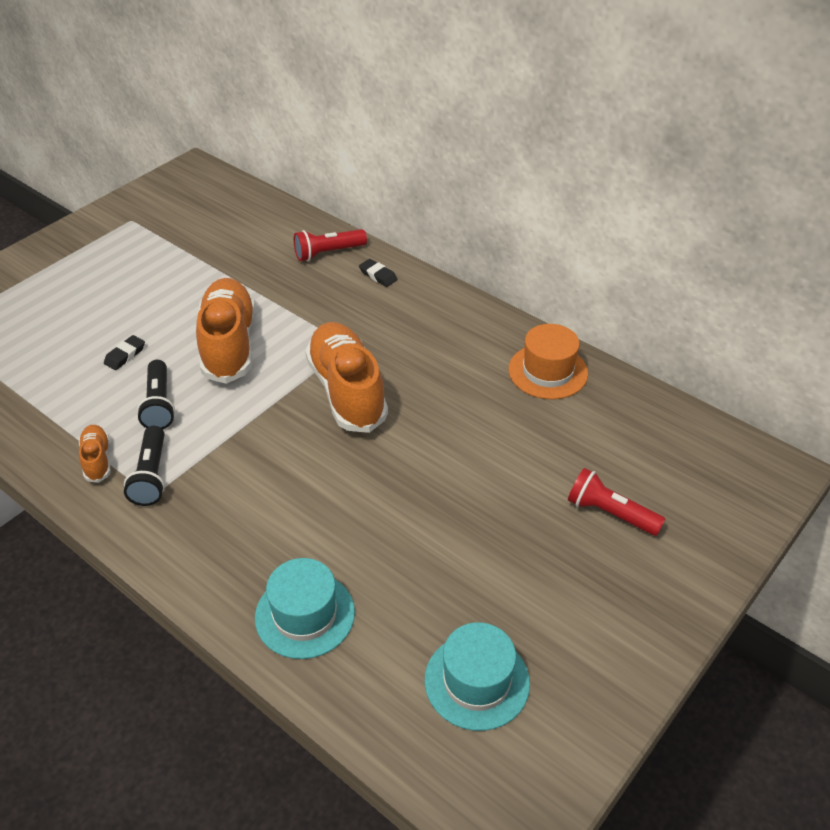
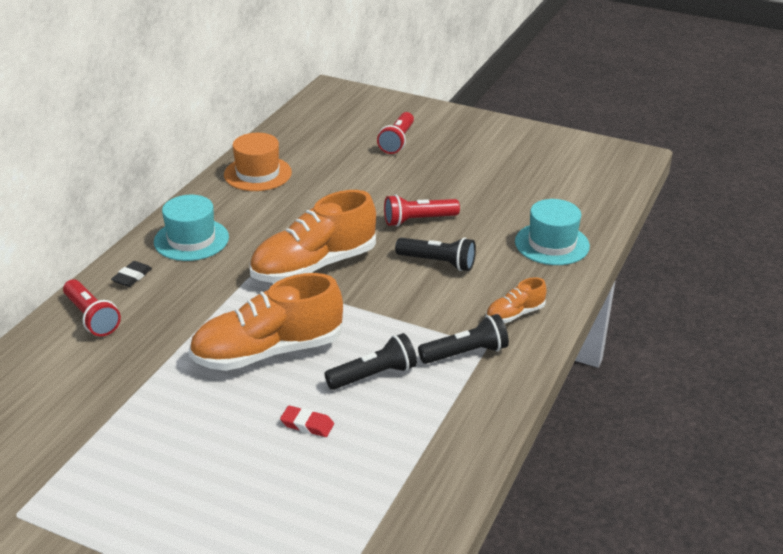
camera: 105 degrees left, 10 degrees down
orange shoe [79,425,110,483] -> orange shoe moved to [486,277,546,323]
black eraser [104,335,145,370] -> red eraser [280,406,334,437]
turquoise hat [425,622,530,731] -> turquoise hat moved to [154,195,229,261]
none -> red flashlight [384,195,460,227]
none -> black flashlight [395,237,476,271]

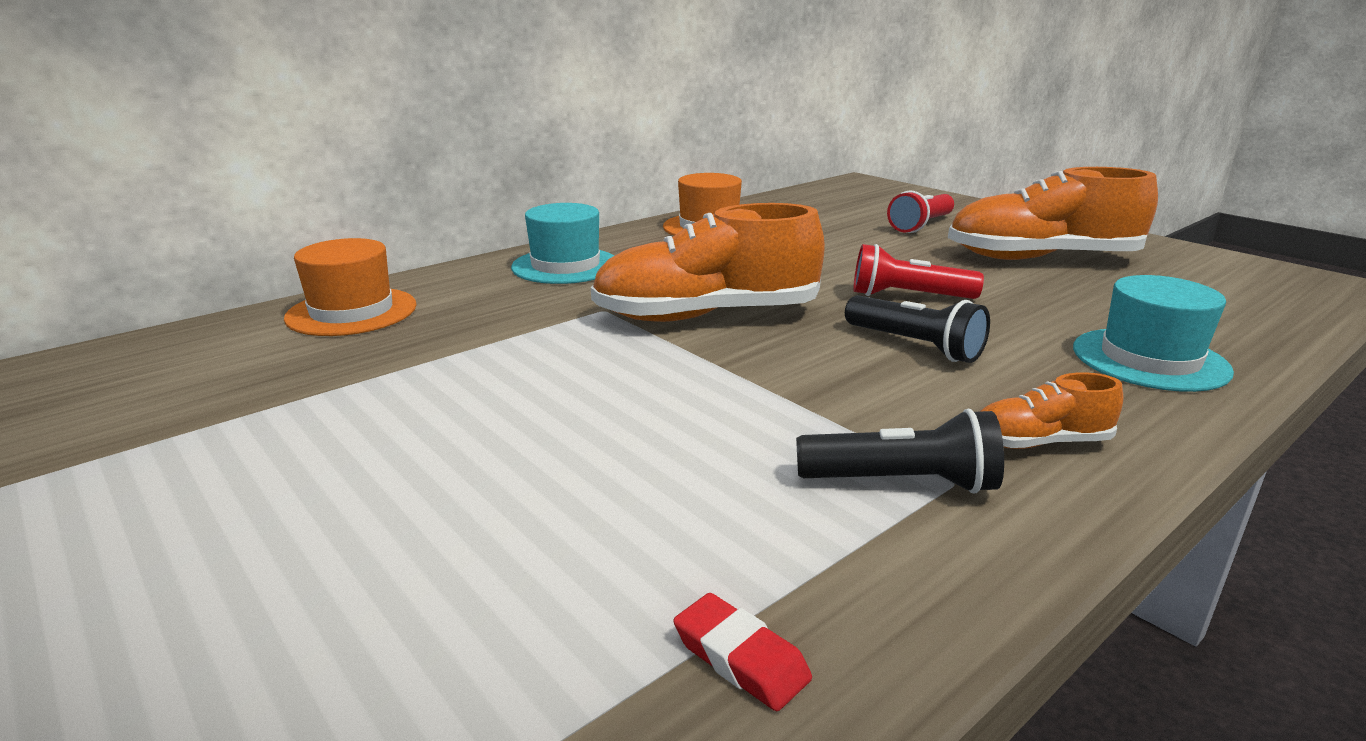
camera: 25 degrees right, 10 degrees down
red flashlight [63,279,121,336] -> orange hat [284,238,417,336]
black eraser [111,261,152,287] -> none
orange shoe [189,273,343,371] -> orange shoe moved to [948,167,1158,260]
red eraser [280,406,334,437] -> red eraser moved to [673,593,812,711]
black flashlight [324,333,417,390] -> none

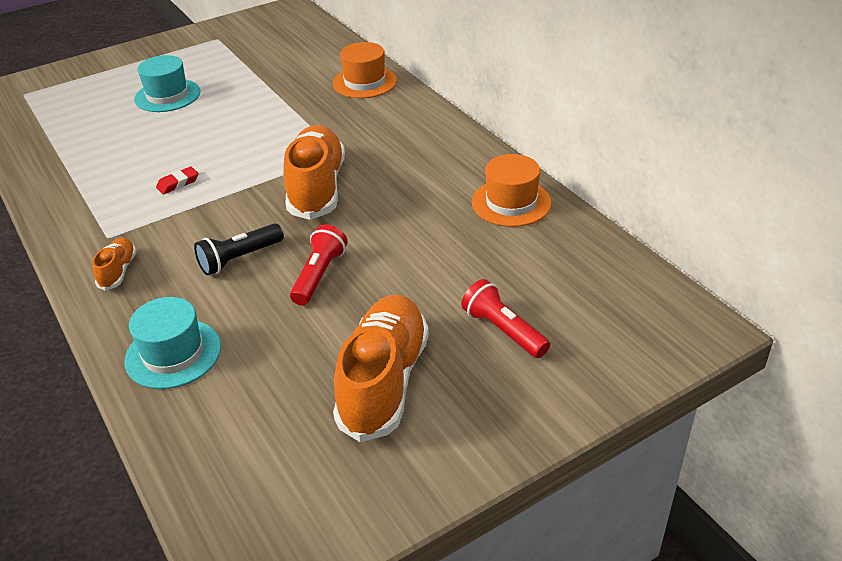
camera: 100 degrees right, 15 degrees up
turquoise hat [511,203,614,284] -> turquoise hat moved to [134,55,200,112]
red eraser [673,593,812,711] -> red eraser moved to [156,166,199,194]
black flashlight [796,409,1004,494] -> none

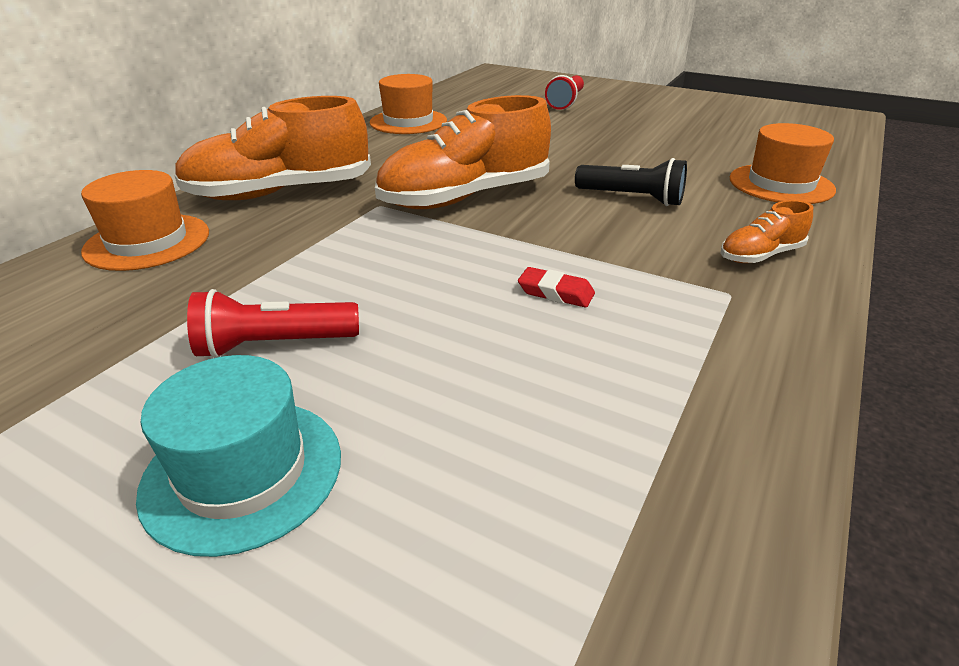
camera: 120 degrees left, 5 degrees down
turquoise hat [124,297,221,389] -> orange hat [730,123,836,204]
red flashlight [290,224,347,306] -> red flashlight moved to [187,289,359,358]
orange shoe [333,294,429,442] -> orange shoe moved to [174,96,371,200]

